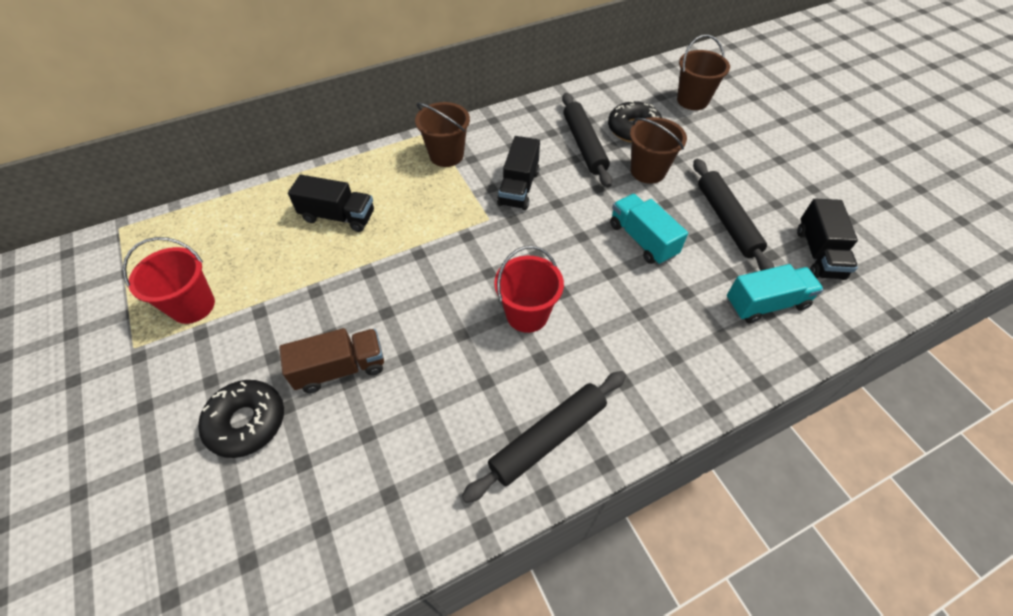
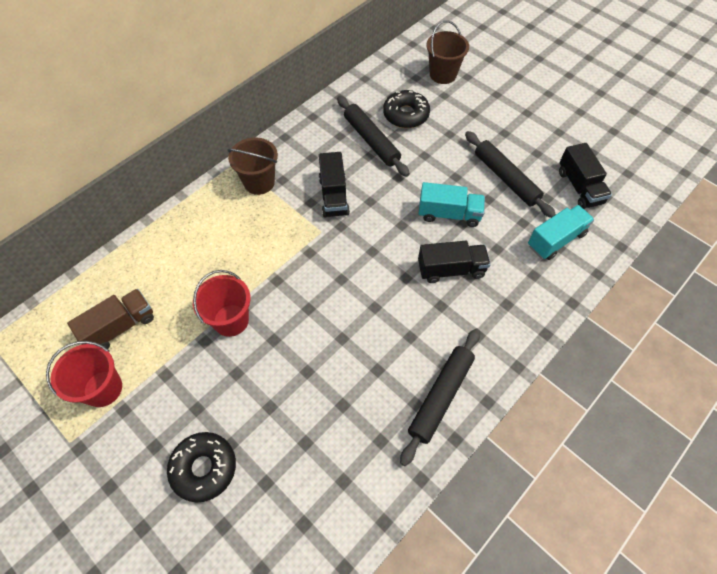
camera: 20 degrees left, 5 degrees up
brown truck [279,328,384,393] -> brown truck moved to [67,289,154,349]
black truck [288,175,374,232] -> black truck moved to [418,241,491,283]
red bucket [494,246,564,333] -> red bucket moved to [193,270,251,337]
turquoise truck [610,194,688,265] -> turquoise truck turned 150 degrees clockwise [418,182,485,227]
brown bucket [630,117,687,184] -> none

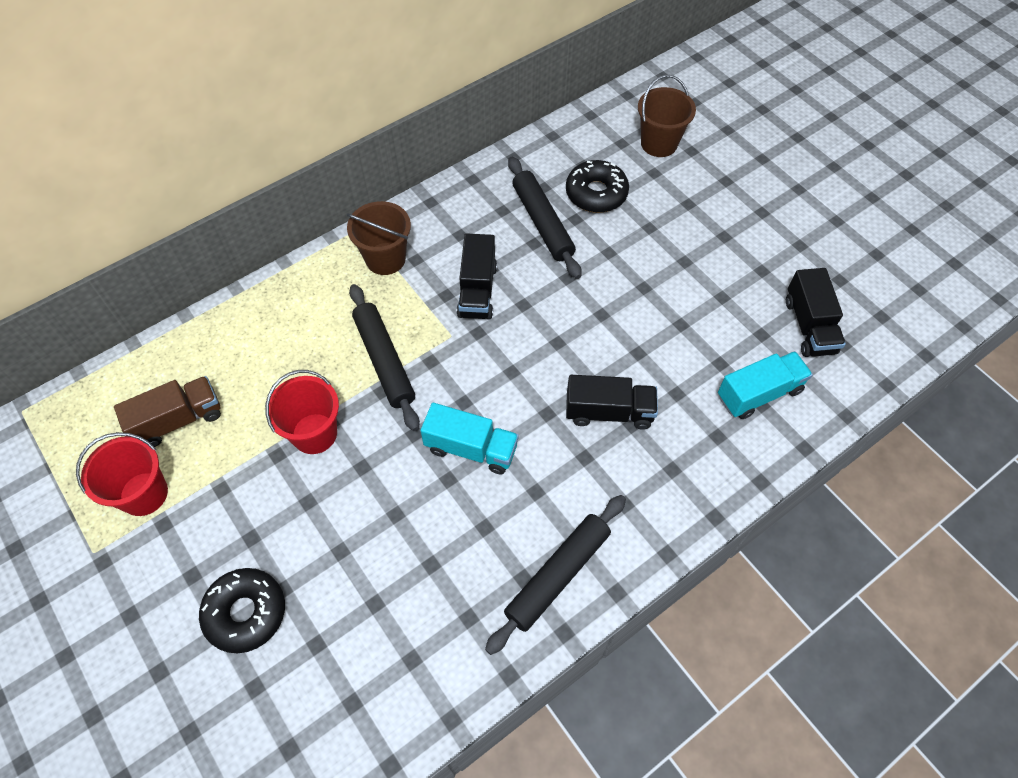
camera: 10 degrees right, 0 degrees up
turquoise truck [418,182,485,227] -> turquoise truck moved to [420,403,519,474]
black rolling pin [465,131,556,218] -> black rolling pin moved to [349,284,420,431]

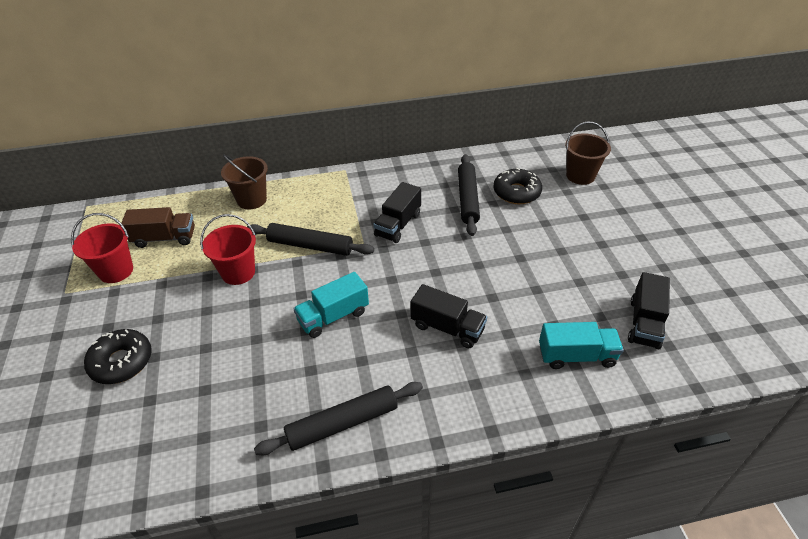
camera: 25 degrees right, 15 degrees down
brown bucket [347,201,411,275] -> brown bucket moved to [221,155,268,209]
black rolling pin [349,284,420,431] -> black rolling pin turned 75 degrees counterclockwise [247,223,374,256]
turquoise truck [420,403,519,474] -> turquoise truck turned 105 degrees clockwise [293,272,369,338]

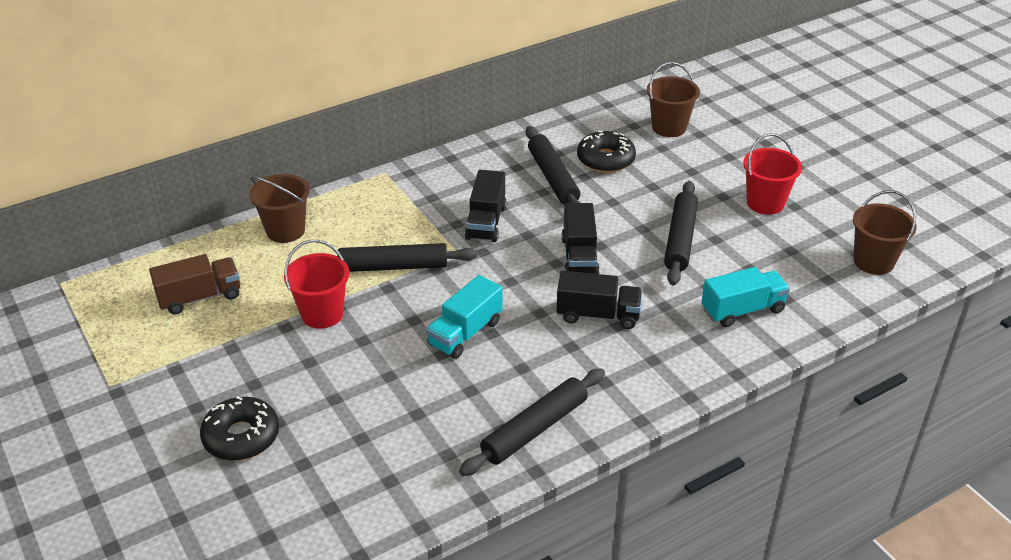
camera: 20 degrees left, 5 degrees down
red bucket [71,213,133,283] -> red bucket moved to [743,133,802,215]
black truck [628,272,670,349] -> black truck moved to [561,203,600,274]
none -> black rolling pin [664,181,698,285]
none -> brown bucket [853,190,917,275]

